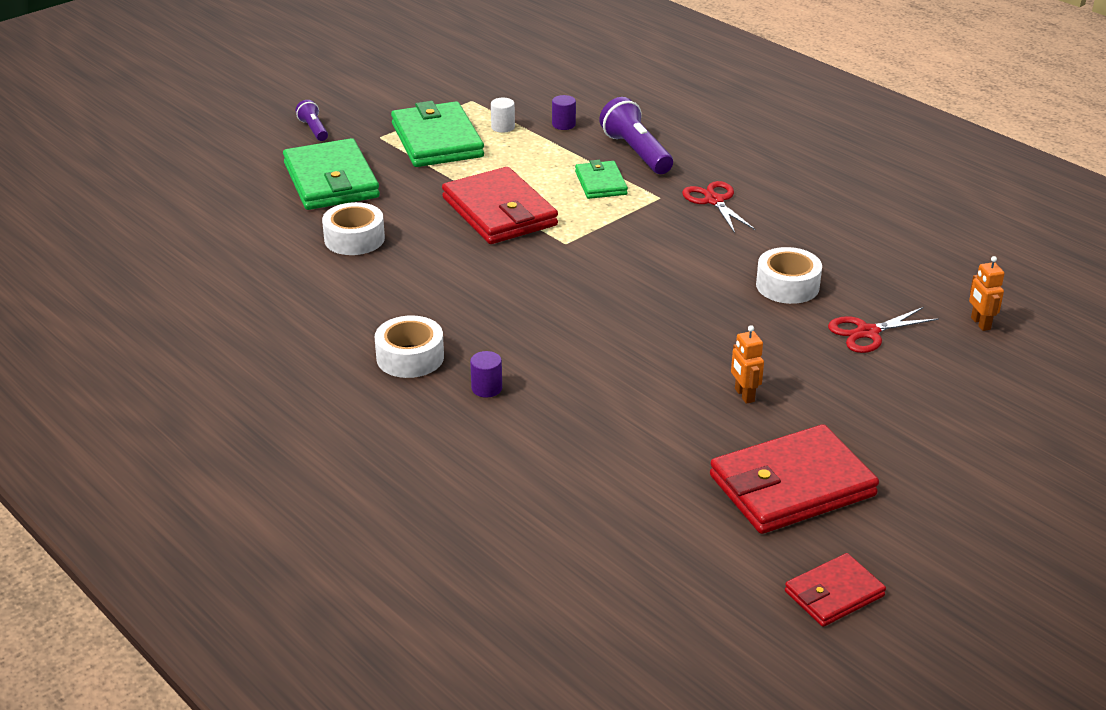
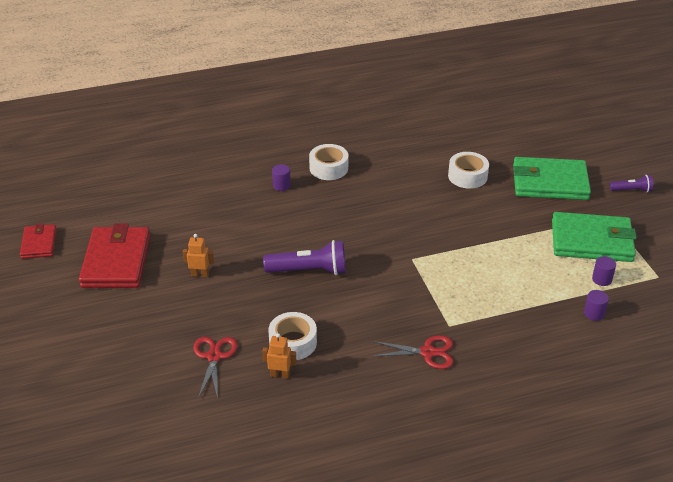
camera: 115 degrees right, 5 degrees up
red wallet [442,167,558,244] -> none
white cylinder [491,98,515,133] -> purple cylinder [592,256,616,286]
green wallet [575,160,628,199] -> none
purple flashlight [599,97,673,174] -> purple flashlight moved to [263,240,346,275]
orange robot [969,256,1005,331] -> orange robot moved to [262,333,297,379]

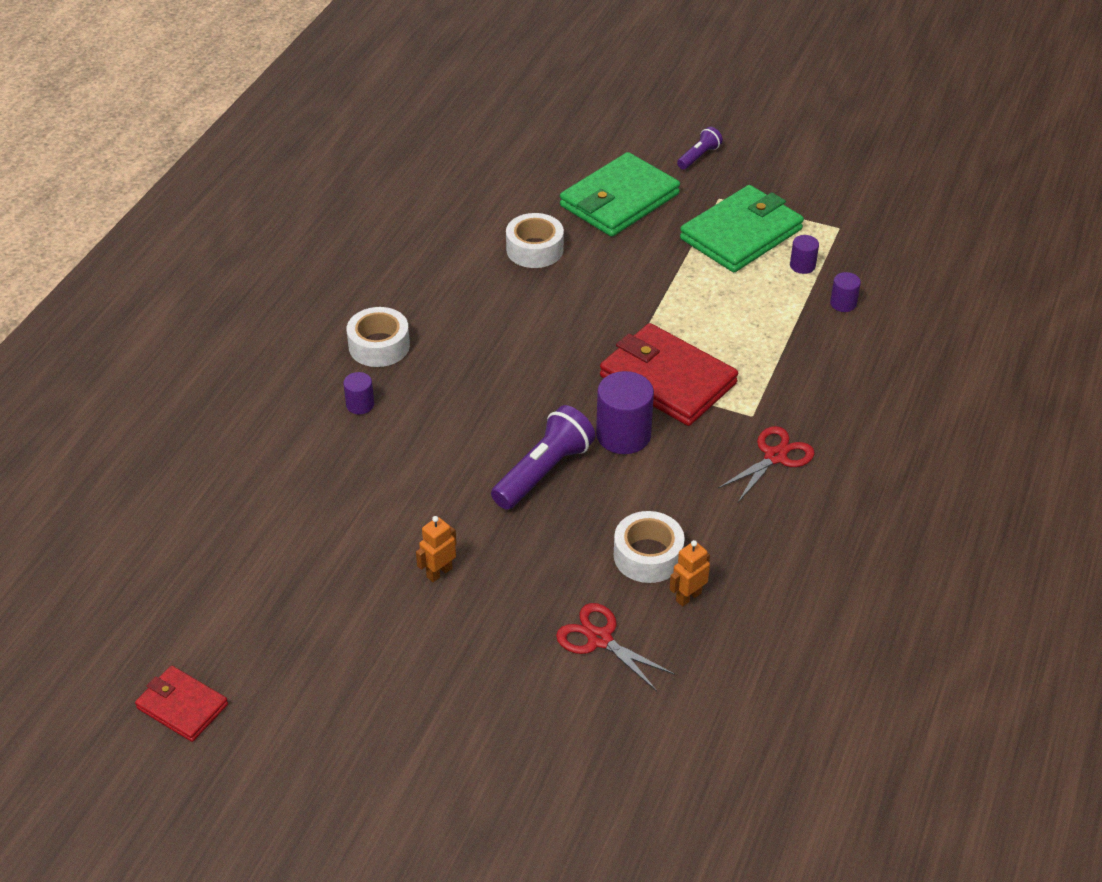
camera: 50 degrees left, 5 degrees up
red wallet [79,224,151,288] -> red wallet moved to [600,323,738,426]
none -> purple cylinder [596,371,654,454]

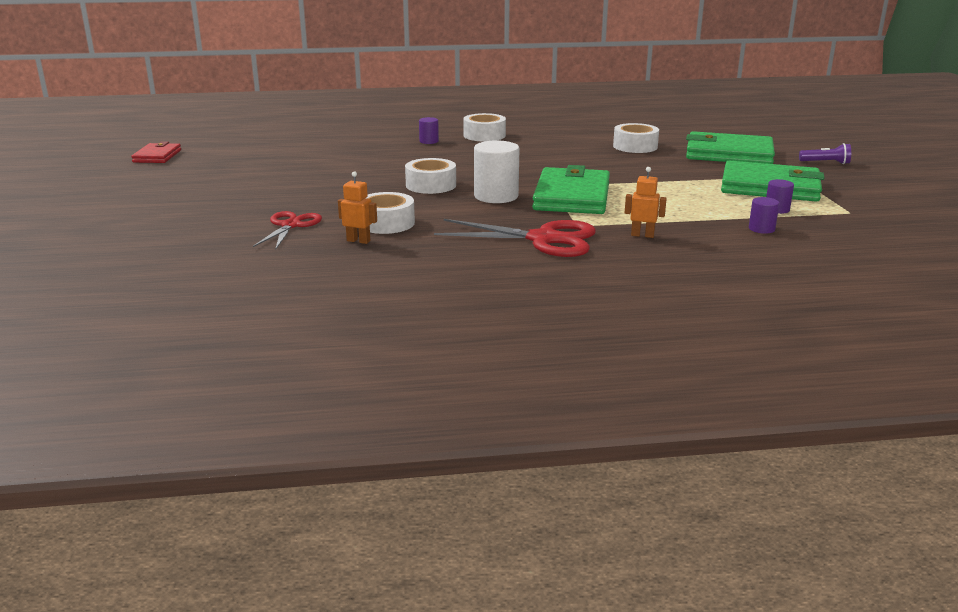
camera: 60 degrees right, 20 degrees down
orange robot [416,516,456,582] -> orange robot moved to [625,167,667,238]
purple flashlight [491,405,595,510] -> white tape [405,158,456,194]
purple cylinder [596,371,654,454] -> white cylinder [474,140,519,203]
red wallet [600,323,738,426] -> green wallet [532,165,610,214]
red scissors [718,426,814,502] -> red scissors [434,219,596,257], size x1.59

